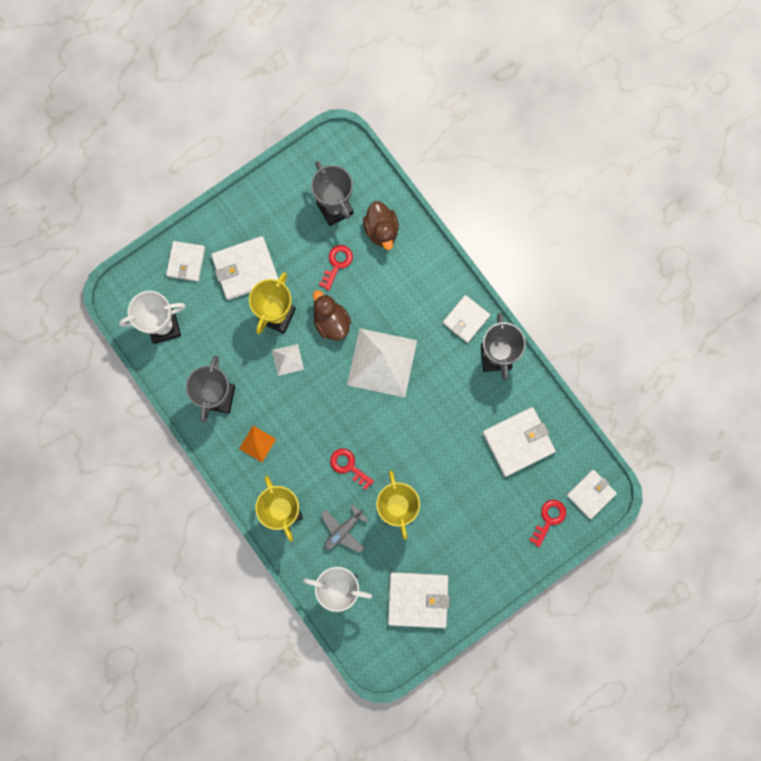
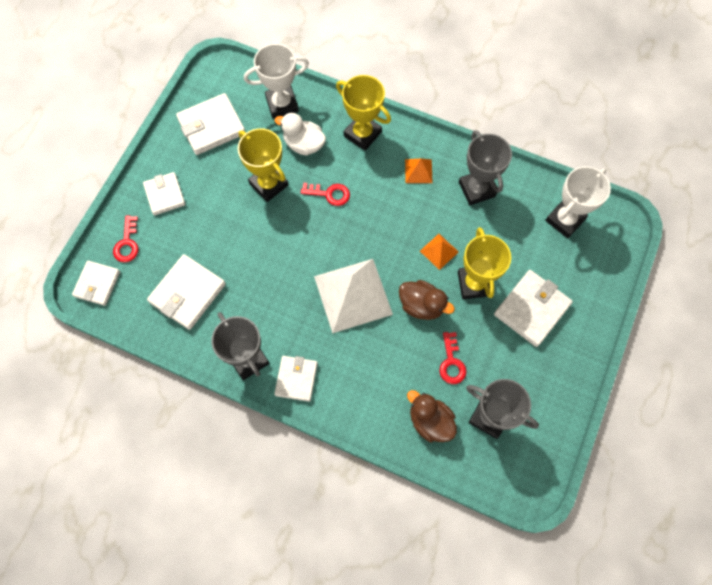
camera: 150 degrees right, 10 degrees down
white wallet [166,241,205,282] -> white wallet moved to [143,172,185,215]
white pyramid [272,344,304,376] -> orange pyramid [420,234,459,270]
grey plane [321,505,369,553] -> white duck [275,113,326,155]

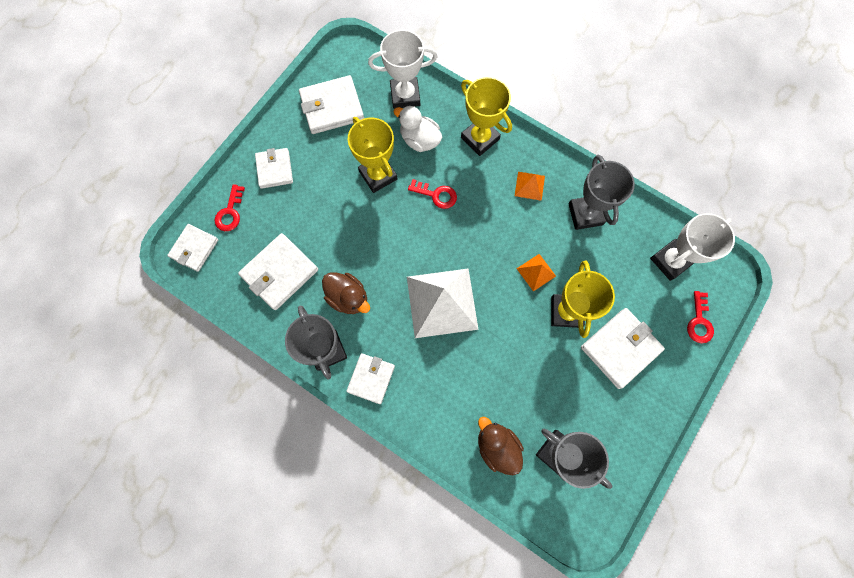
camera: 10 degrees right, 5 degrees up
brown duck [399,280,455,320] -> brown duck moved to [322,273,370,314]
red key [439,332,467,384] -> red key moved to [687,291,714,343]

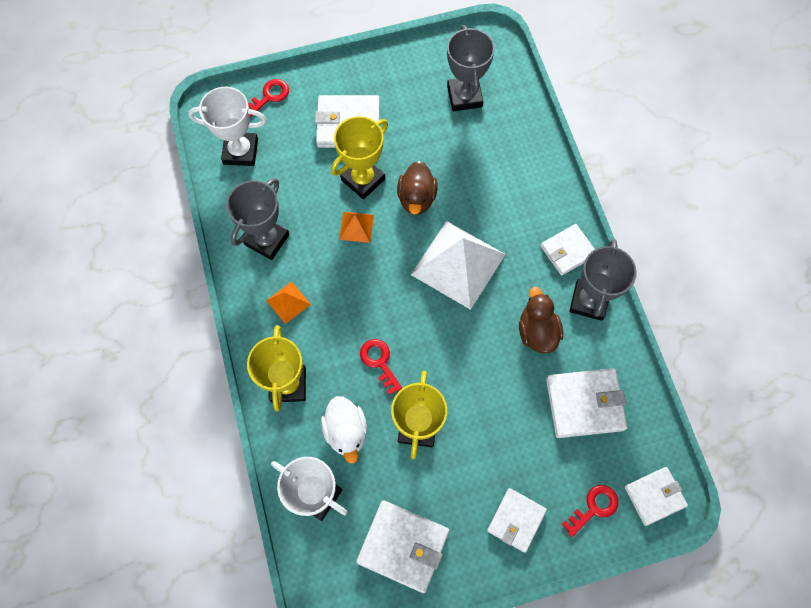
camera: 140 degrees left, 5 degrees down
brown duck [478,417,524,475] -> brown duck moved to [397,161,437,215]

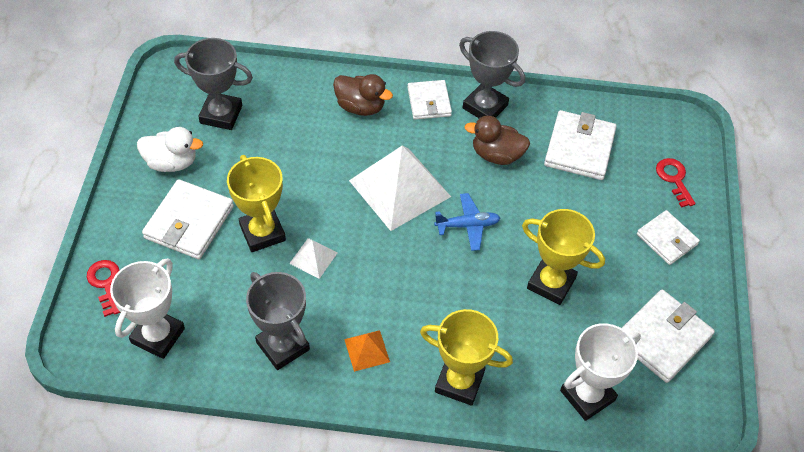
camera: 70 degrees left, 15 degrees down
white duck [321,396,367,463] -> white duck moved to [137,127,203,172]
orange pyramid [339,212,374,243] -> white pyramid [289,238,337,279]
red key [360,339,402,395] -> none
brown duck [397,161,437,215] -> brown duck moved to [333,74,393,116]
white wallet [624,467,688,526] -> none
none -> blue plane [434,193,500,251]

